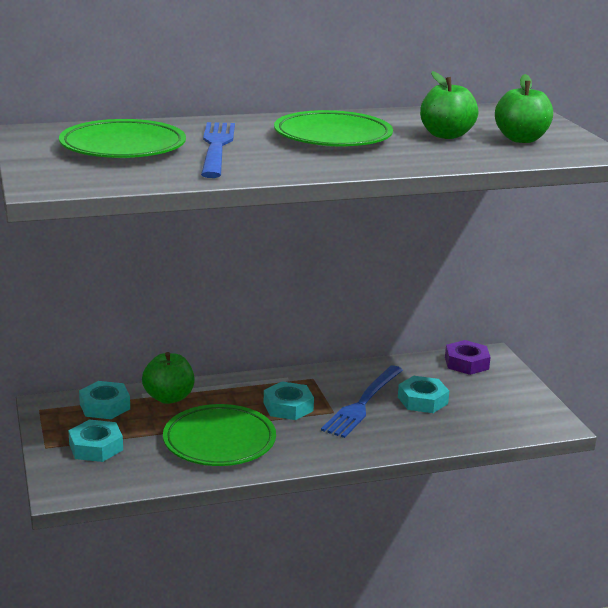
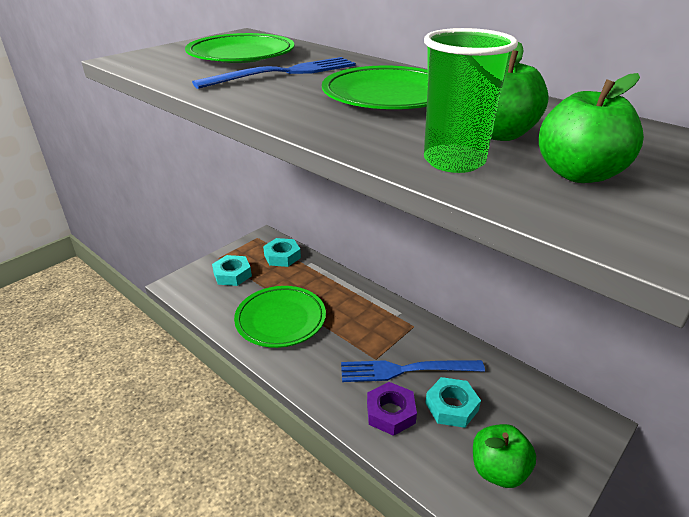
camera: 60 degrees right, 10 degrees up
green apple [142,352,194,404] -> green apple moved to [473,424,536,488]
turquoise nut [264,381,314,420] -> none
purple nut [445,340,491,375] -> purple nut moved to [367,382,417,436]
none -> green cup [424,28,518,173]

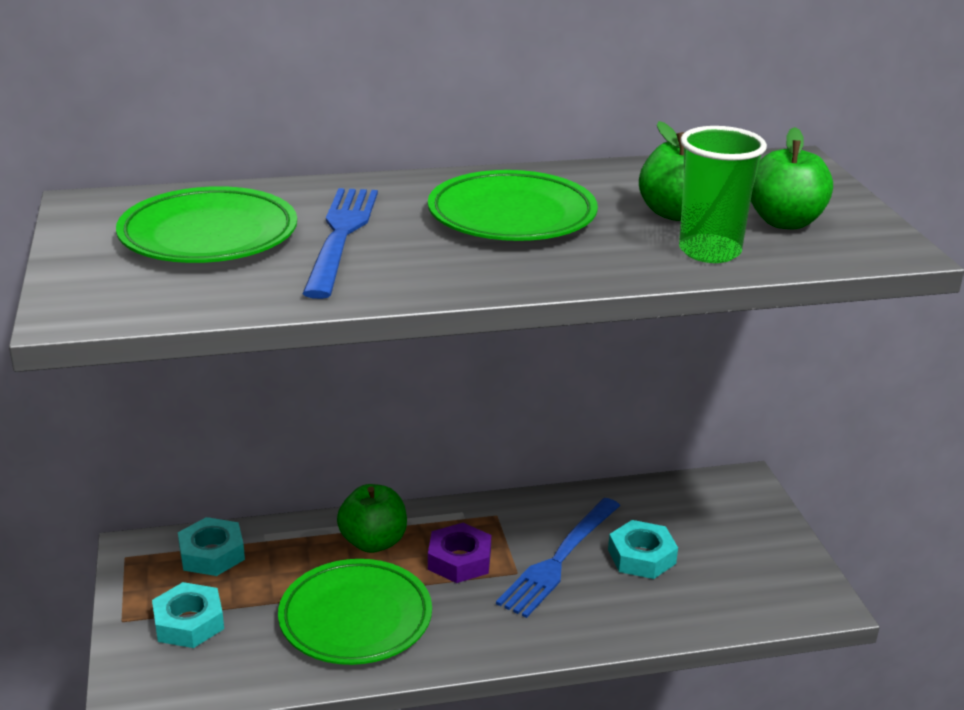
camera: 55 degrees left, 5 degrees down
purple nut [367,382,417,436] -> purple nut moved to [428,523,491,583]
green apple [473,424,536,488] -> green apple moved to [337,484,407,553]

